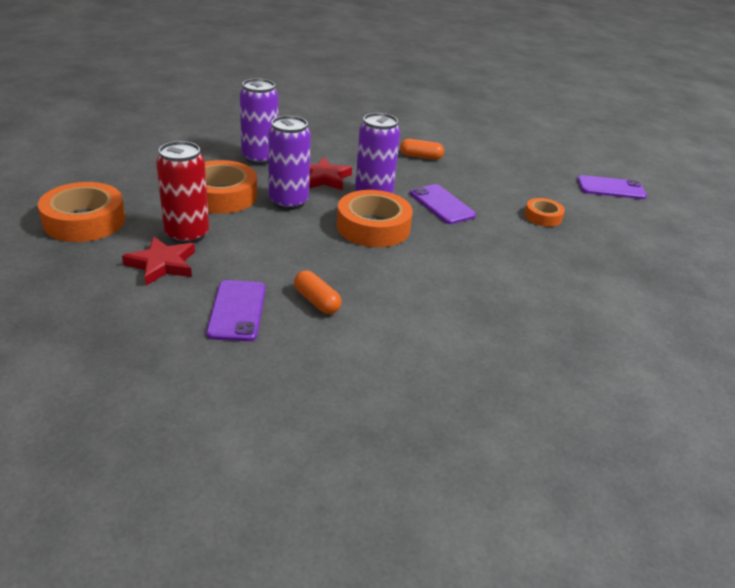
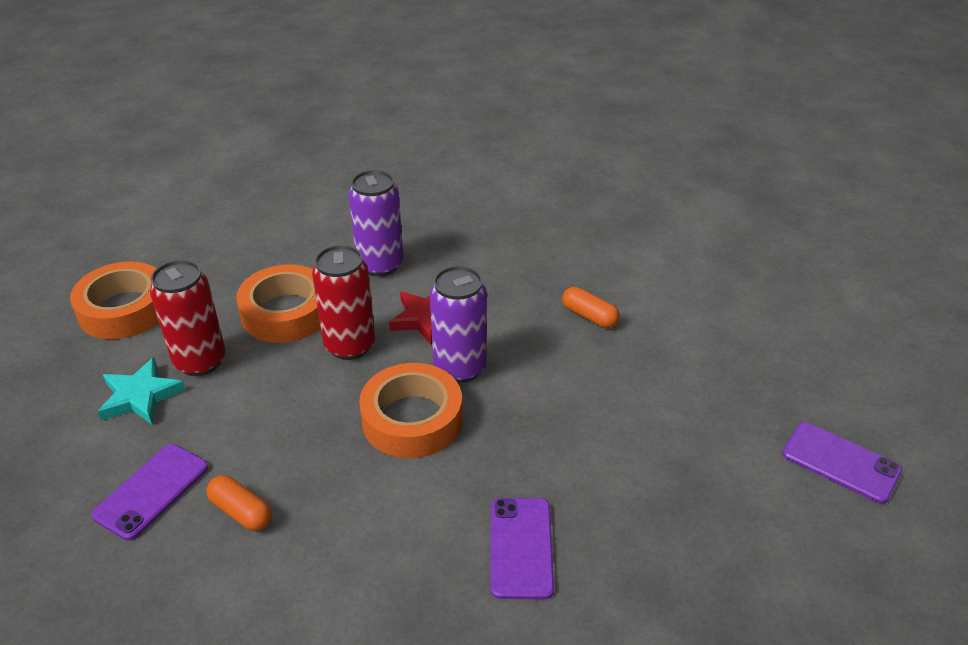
camera: 35 degrees right, 5 degrees up
red star [122,236,195,286] -> turquoise star [97,357,186,425]
purple can [268,116,311,210] -> red can [312,245,375,360]
orange capsule [294,270,342,314] -> orange capsule turned 45 degrees counterclockwise [206,475,272,531]
purple phone [410,184,476,224] -> purple phone moved to [490,498,554,600]
orange tape [524,198,565,227] -> none

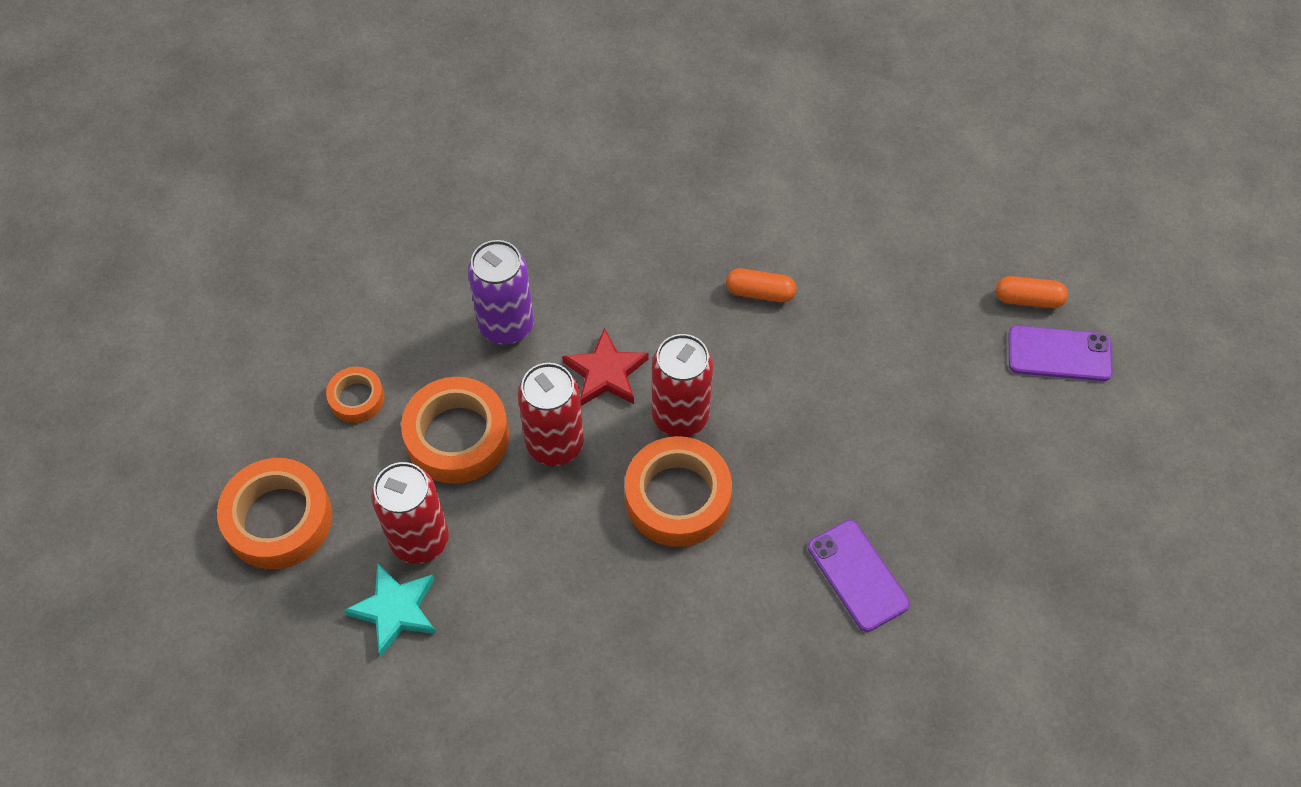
camera: 30 degrees left, 20 degrees up
purple phone [91,444,208,541] -> none
orange capsule [206,475,272,531] -> orange capsule moved to [996,276,1068,308]
purple can [430,266,487,383] -> red can [652,334,713,437]
none -> orange tape [326,367,384,423]

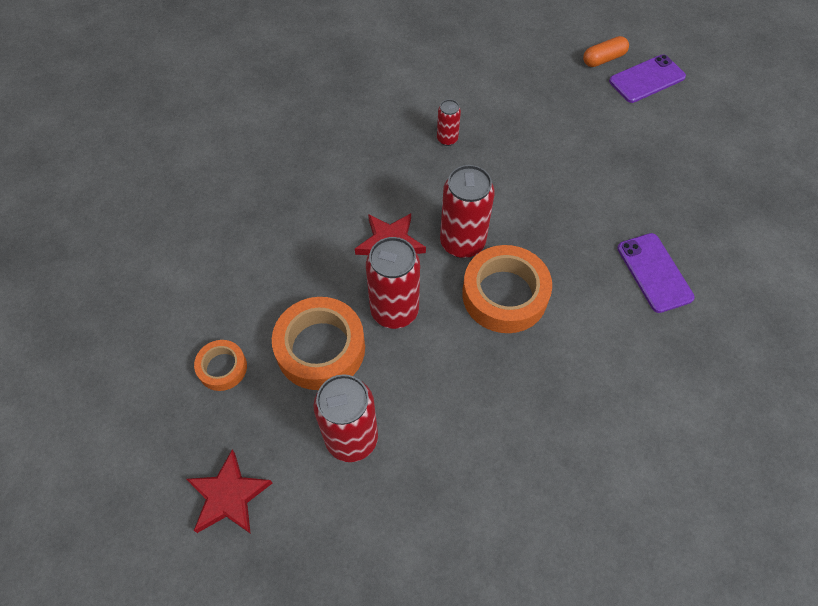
camera: 35 degrees left, 0 degrees up
orange tape [217,458,332,569] -> red star [186,450,272,534]
turquoise star [344,563,436,656] -> none
purple can [468,240,534,345] -> none
orange capsule [726,268,796,302] -> red can [437,99,461,146]
purple phone [808,520,910,632] -> purple phone turned 45 degrees clockwise [617,233,695,313]

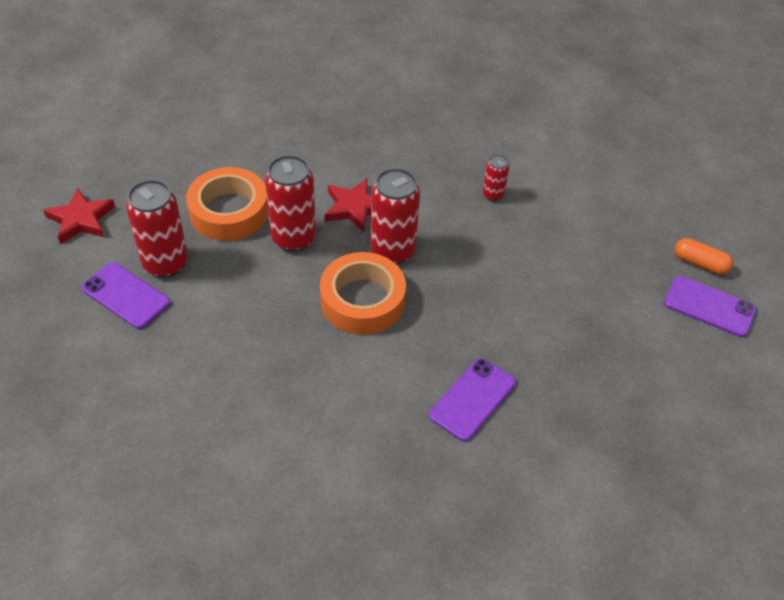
camera: 55 degrees right, 10 degrees down
orange tape [194,340,247,391] -> none
none -> purple phone [82,262,170,329]

